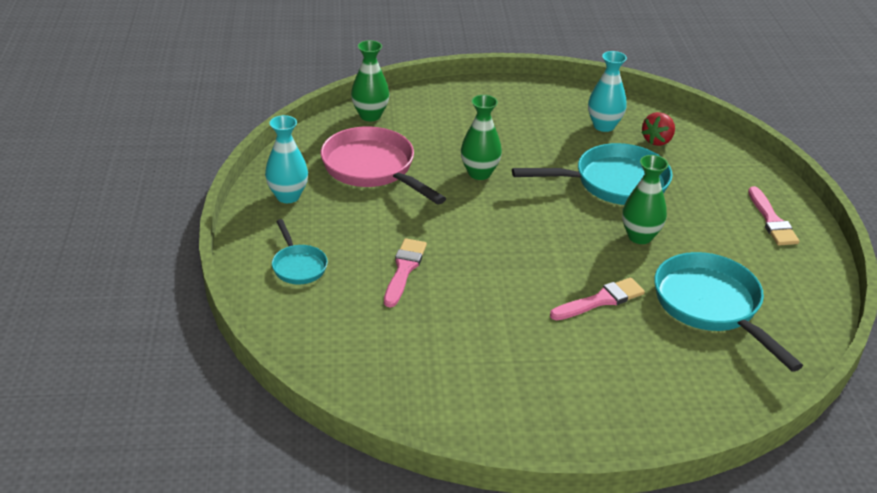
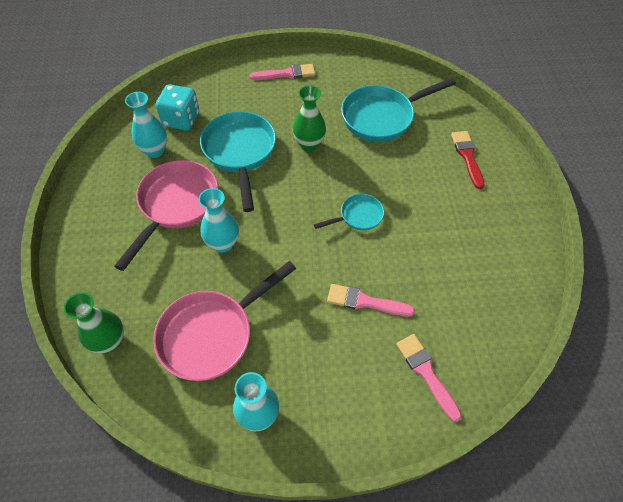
camera: 90 degrees left, 20 degrees up
turquoise pan [272,219,328,284] -> turquoise pan moved to [314,194,384,231]
green vase [461,95,502,180] -> turquoise vase [199,188,239,253]
pink brush [550,278,645,320] -> pink brush moved to [396,334,462,422]
red strawberry [642,112,675,146] -> turquoise dice [156,84,199,131]
none -> pink pan [114,160,219,271]
none -> red brush [451,131,484,189]

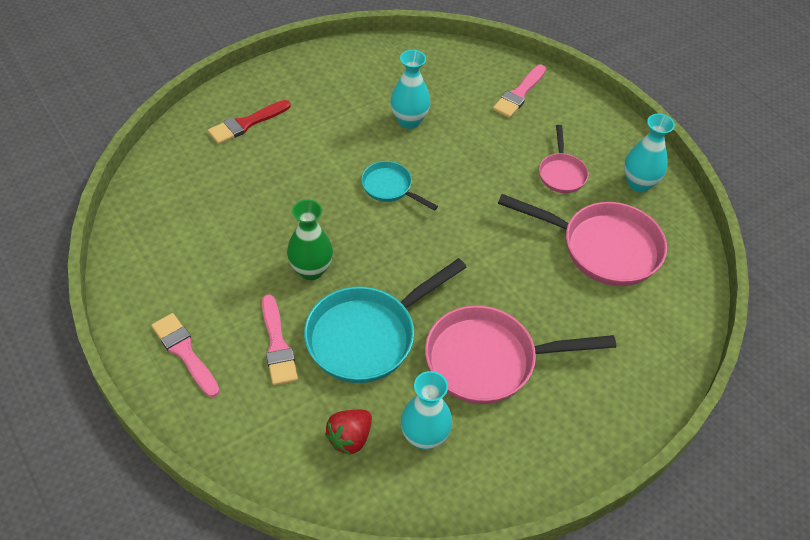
camera: 120 degrees left, 5 degrees down
green vase [64,292,124,354] -> none
turquoise dice [156,84,199,131] -> red strawberry [325,410,372,455]
turquoise vase [199,188,239,253] -> turquoise vase moved to [390,50,430,129]
pink brush [327,284,415,317] -> pink brush moved to [262,294,298,385]
turquoise pan [341,77,456,142] -> none
none -> pink pan [539,125,589,193]

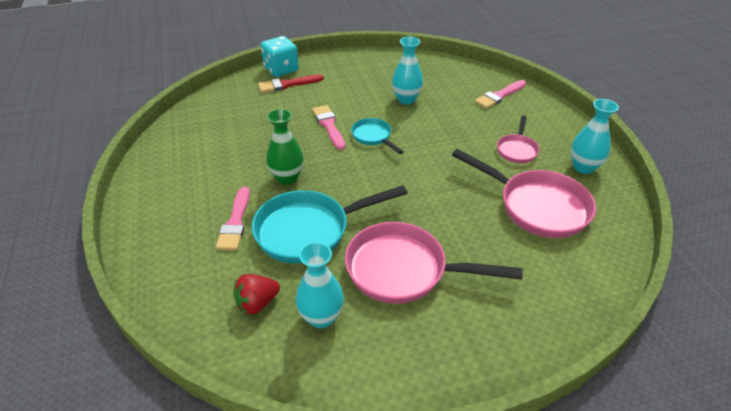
camera: 20 degrees right, 10 degrees down
pink brush [151,313,220,397] -> pink brush moved to [312,105,345,150]
none -> turquoise dice [261,36,299,77]

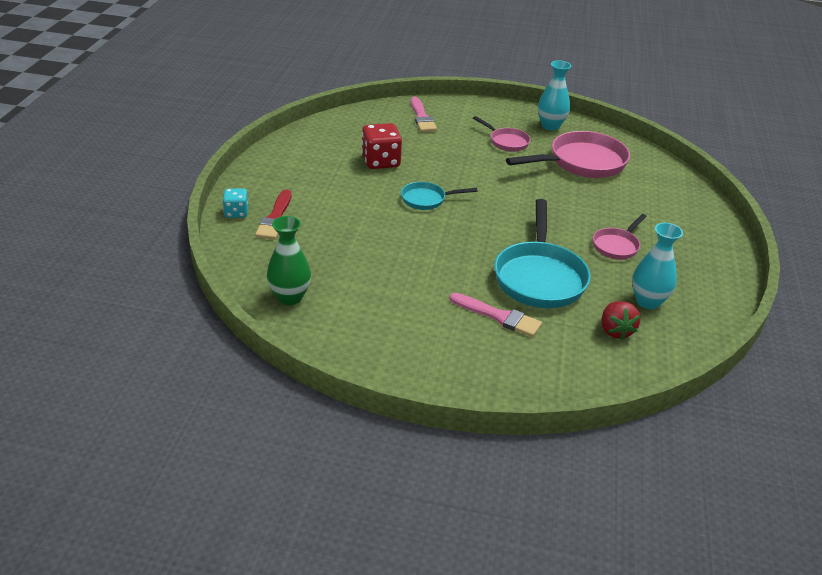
camera: 65 degrees left, 5 degrees down
turquoise dice [261,36,299,77] -> turquoise dice [223,189,248,218], size x0.59
green vase [266,109,304,185] -> green vase moved to [267,216,311,305]
pink brush [312,105,345,150] -> none
pink pan [345,222,523,304] -> pink pan [593,214,647,259], size x0.53
turquoise vase [392,37,423,105] -> red dice [362,123,402,169]

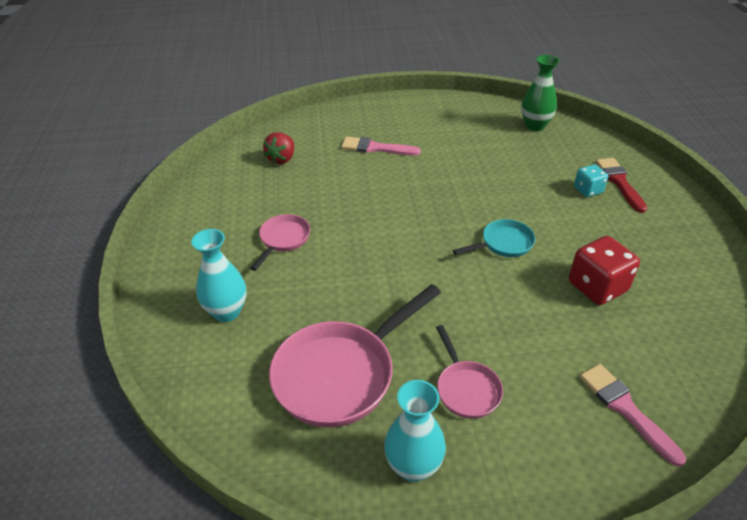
camera: 165 degrees right, 5 degrees up
turquoise dice [223,189,248,218] -> turquoise dice moved to [574,164,608,197]
pink pan [473,116,531,152] -> pink pan turned 135 degrees counterclockwise [436,325,503,419]
turquoise pan [494,199,591,308] -> none
red strawberry [601,301,640,340] -> red strawberry turned 135 degrees counterclockwise [263,132,294,164]
turquoise vase [632,223,683,309] -> turquoise vase moved to [191,229,246,322]

